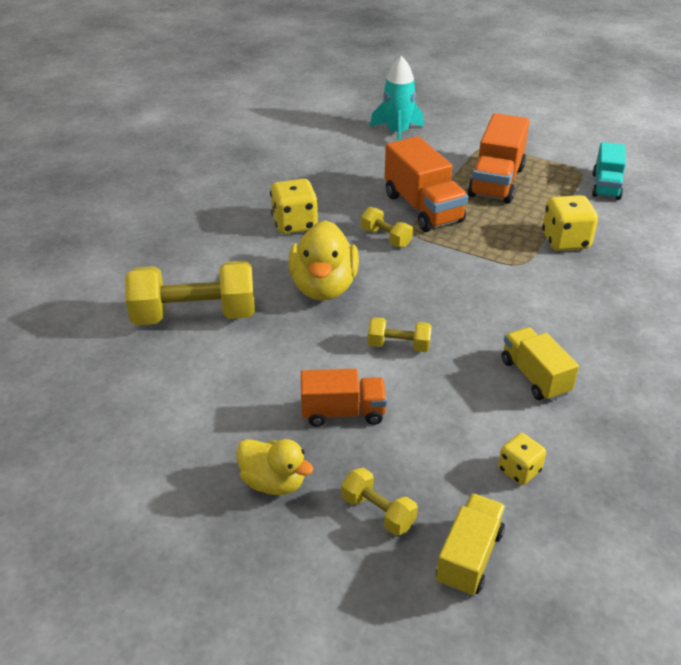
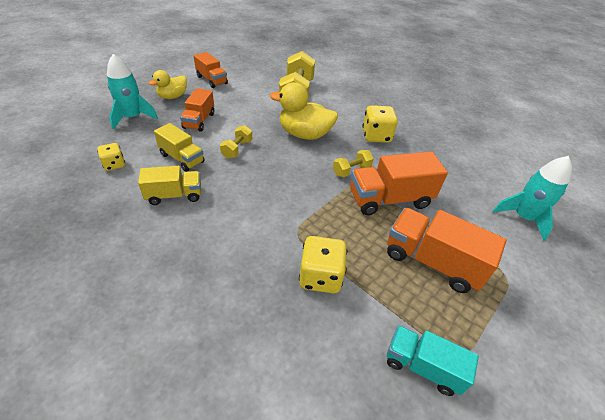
camera: 100 degrees right, 5 degrees up
yellow dumbbell [341,468,418,536] -> turquoise rocket [107,54,158,130]
yellow truck [436,493,506,596] -> yellow truck moved to [154,123,205,172]
none -> orange truck [194,52,228,88]

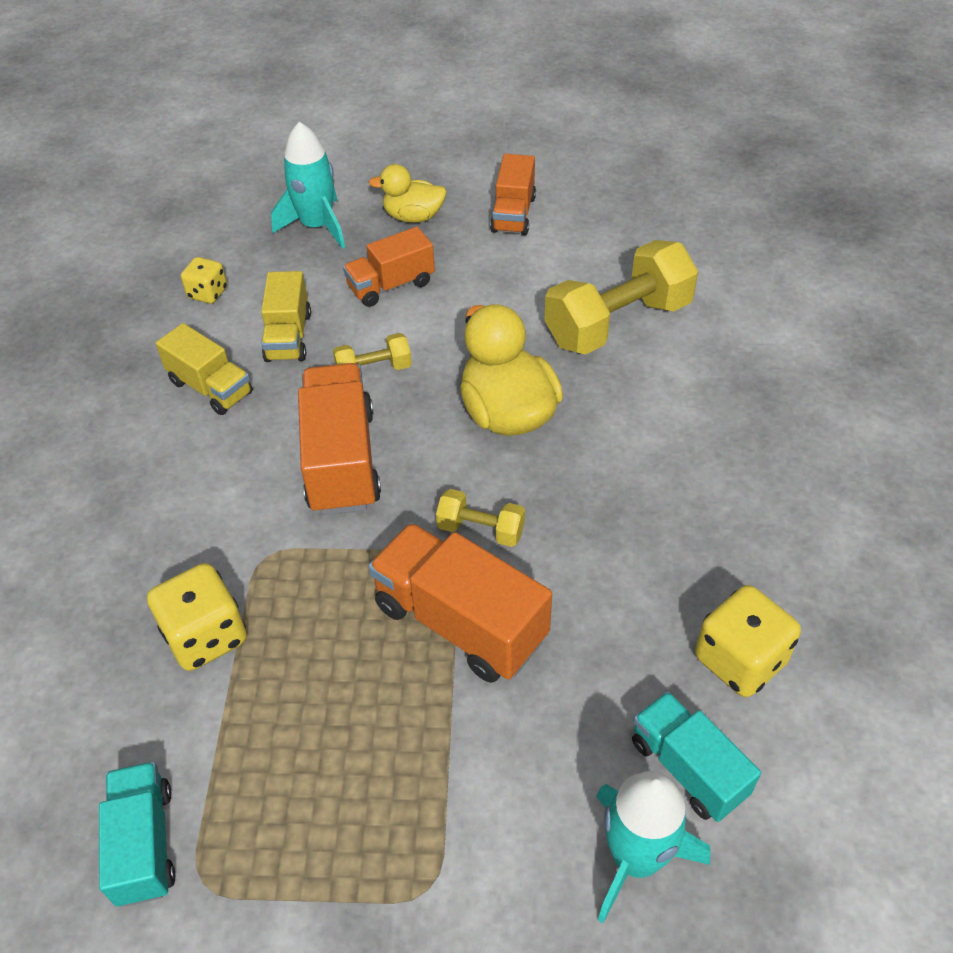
camera: 55 degrees right, 5 degrees up
yellow dice [362,105,398,143] -> yellow dice moved to [695,585,801,697]
orange truck [387,208,507,293] -> orange truck moved to [298,363,381,515]
none -> turquoise truck [632,691,761,822]

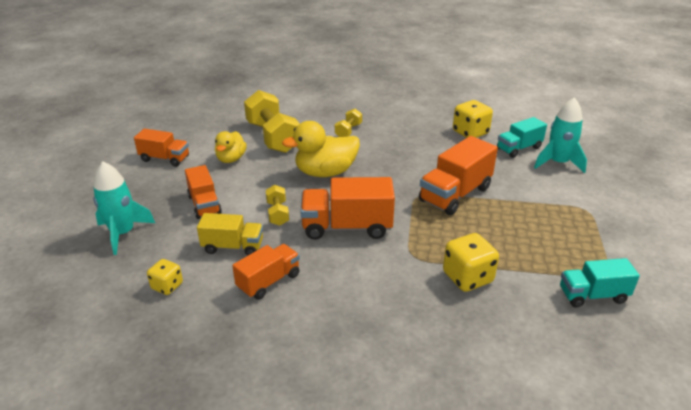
camera: 85 degrees left, 15 degrees down
yellow truck [156,323,253,415] -> orange truck [232,244,300,300]
yellow duck [369,164,447,223] -> yellow duck moved to [215,131,247,163]
yellow dumbbell [436,489,525,547] -> yellow dumbbell moved to [335,109,362,137]

